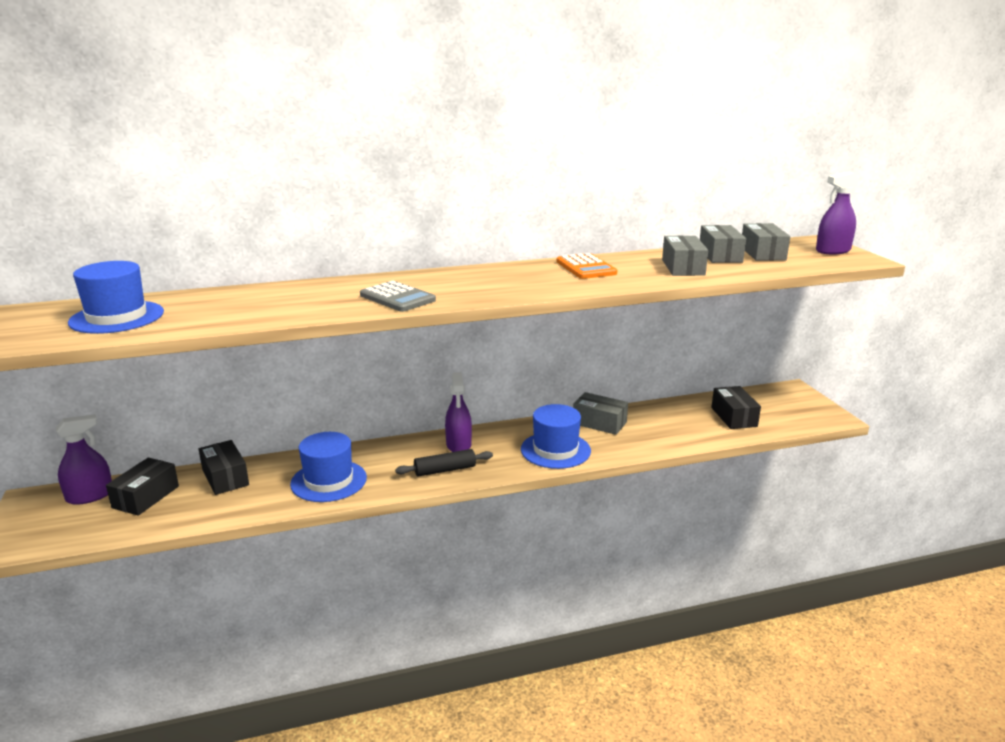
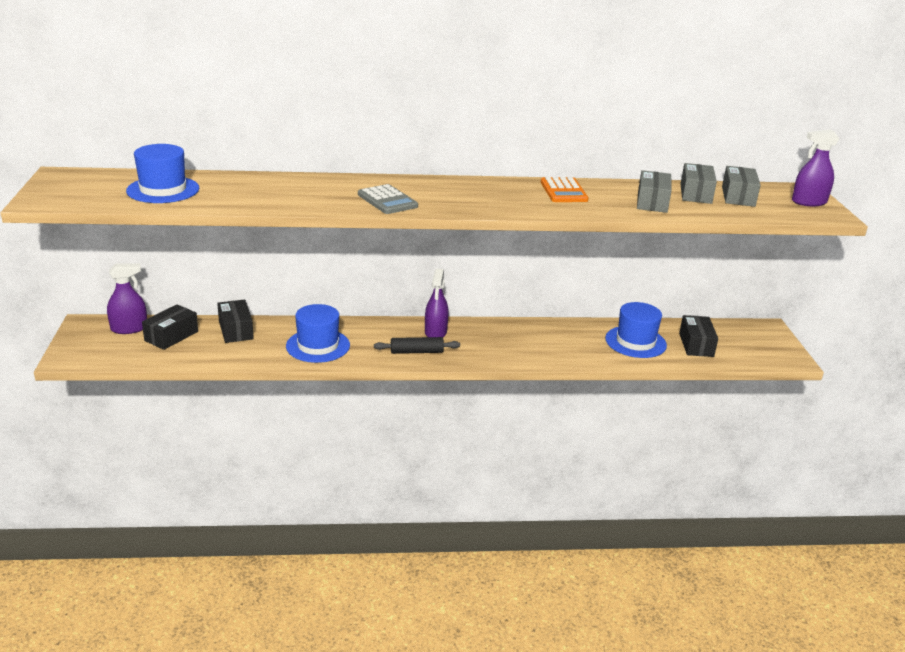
camera: 10 degrees right, 5 degrees up
blue hat [521,404,591,469] -> blue hat moved to [605,302,667,358]
grey box [573,392,628,435] -> none

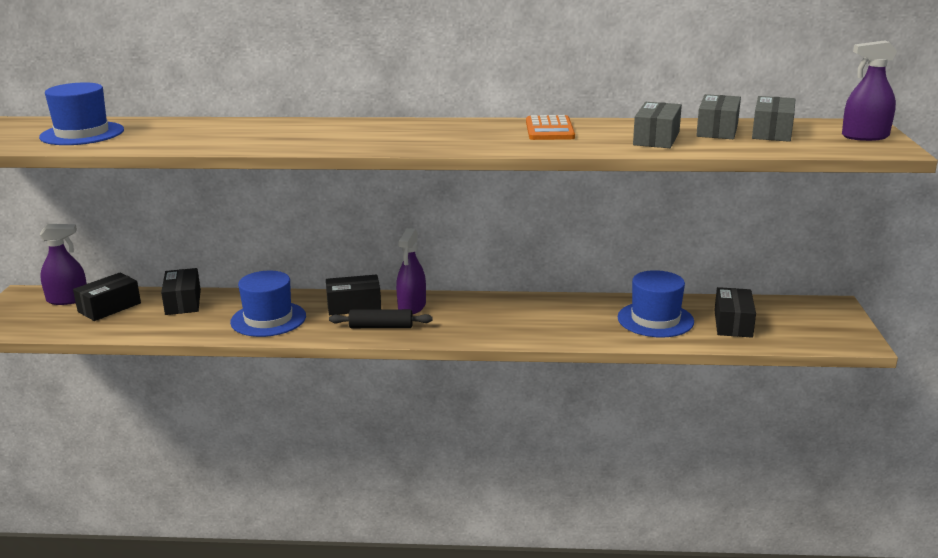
camera: 10 degrees right, 5 degrees down
grey calculator [358,184,418,214] -> none
none -> black box [326,274,381,315]

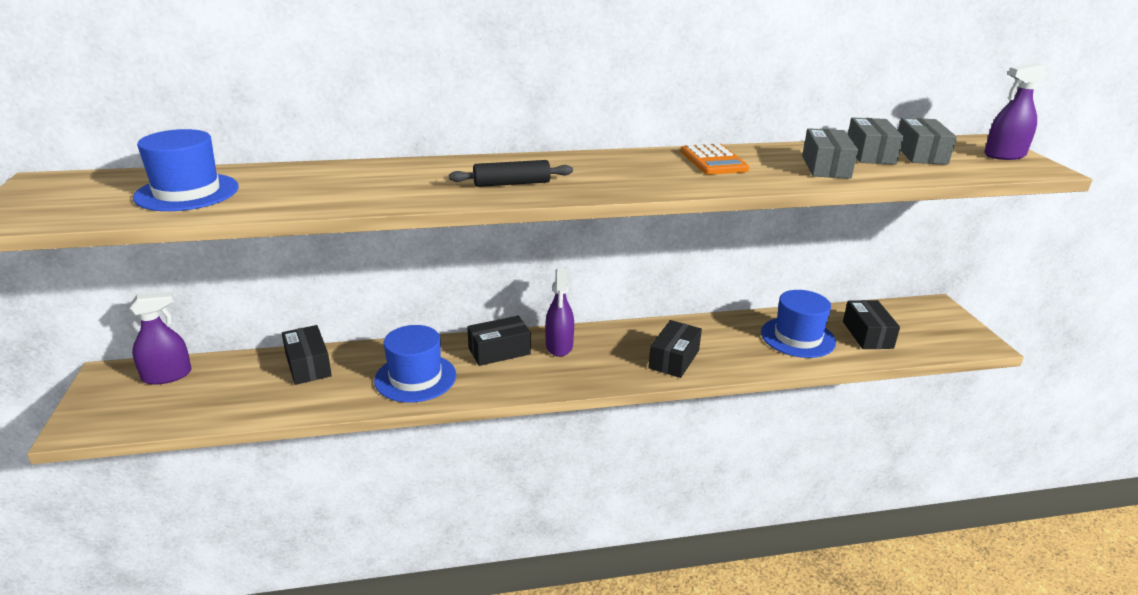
camera: 15 degrees left, 5 degrees up
black box [73,272,141,321] -> black box moved to [648,320,702,378]
black rolling pin [329,309,433,328] -> black rolling pin moved to [449,160,573,187]

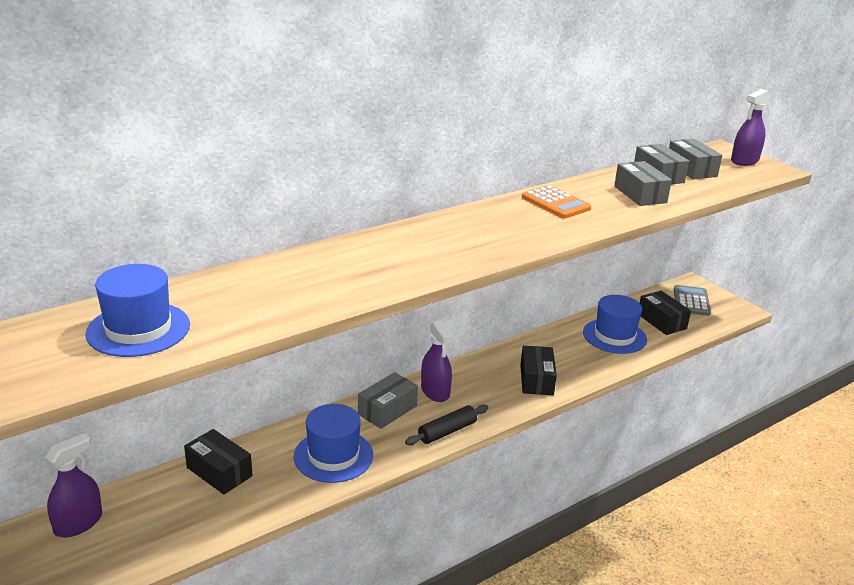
camera: 25 degrees left, 0 degrees up
black rolling pin [449,160,573,187] -> black rolling pin moved to [405,405,488,445]
black box [467,316,531,366] -> grey box [358,372,418,429]
none -> grey calculator [674,285,711,316]

